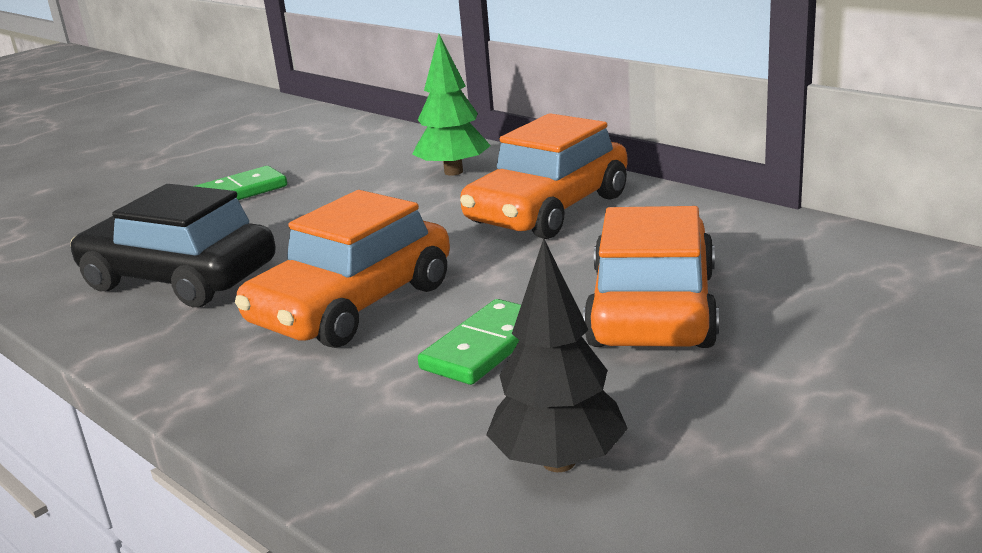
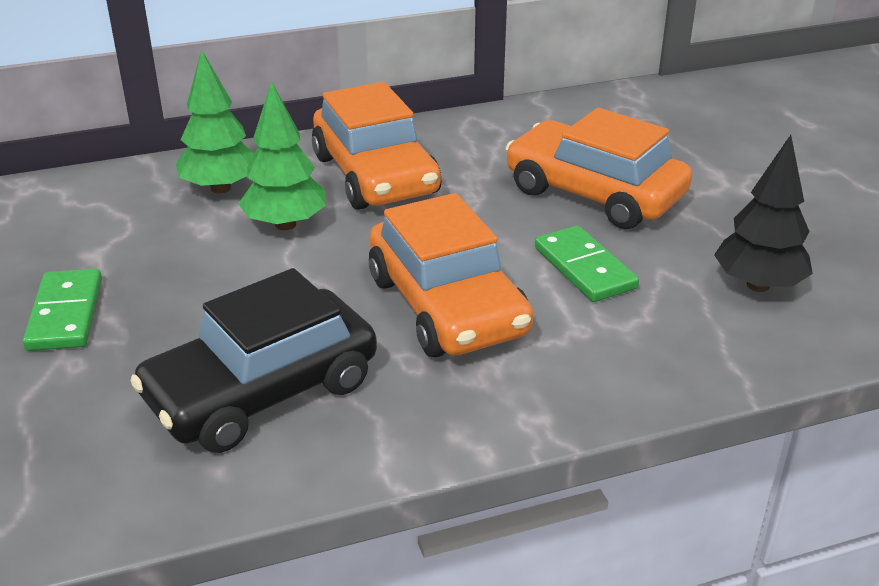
camera: 65 degrees left, 10 degrees up
none -> green tree [238,81,326,230]

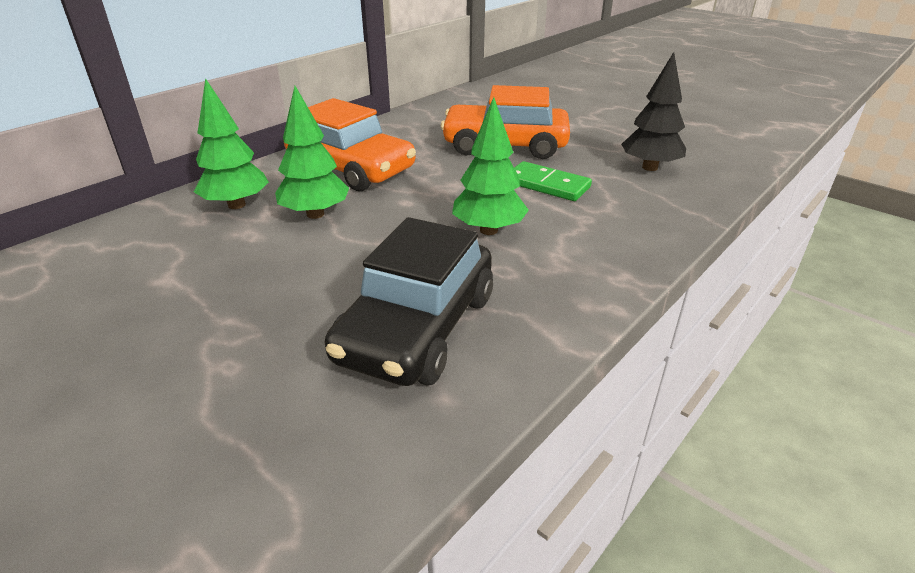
camera: 30 degrees left, 0 degrees up
green domino [23,269,102,351] -> none
orange car [369,193,533,357] -> green tree [452,97,529,235]

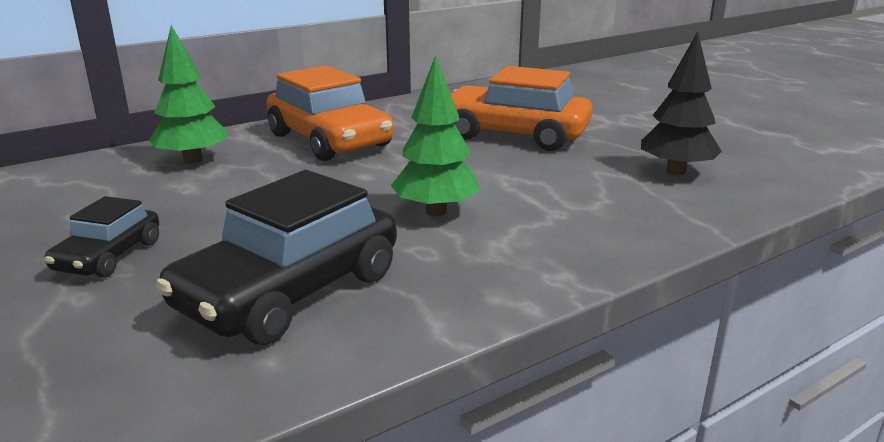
camera: 15 degrees right, 10 degrees down
green tree [275,86,349,219] -> none
green domino [514,161,592,201] -> none
none -> black car [45,196,159,278]

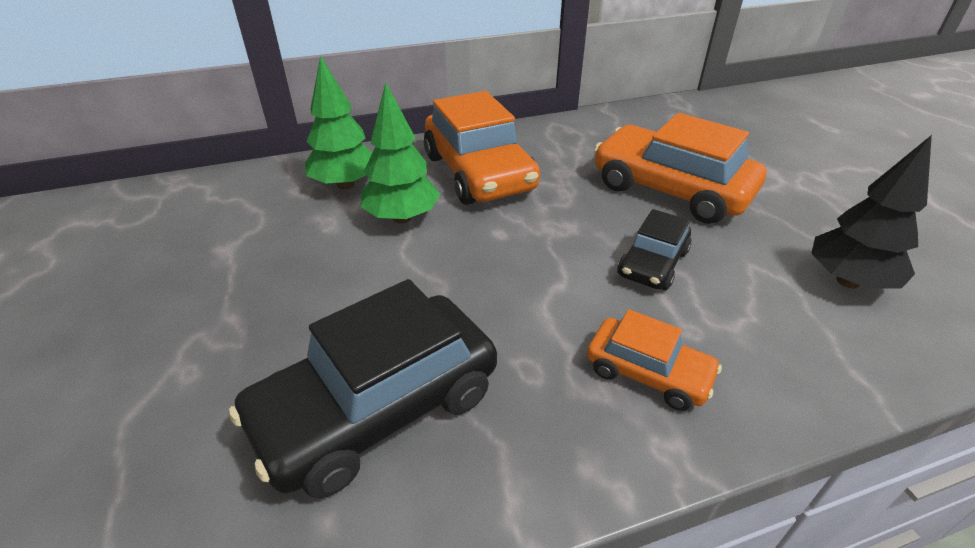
camera: 15 degrees right, 15 degrees up
black car [45,196,159,278] -> black car moved to [617,209,692,290]
green tree [391,55,480,216] -> green tree moved to [360,83,440,223]
none -> orange car [587,309,722,411]

